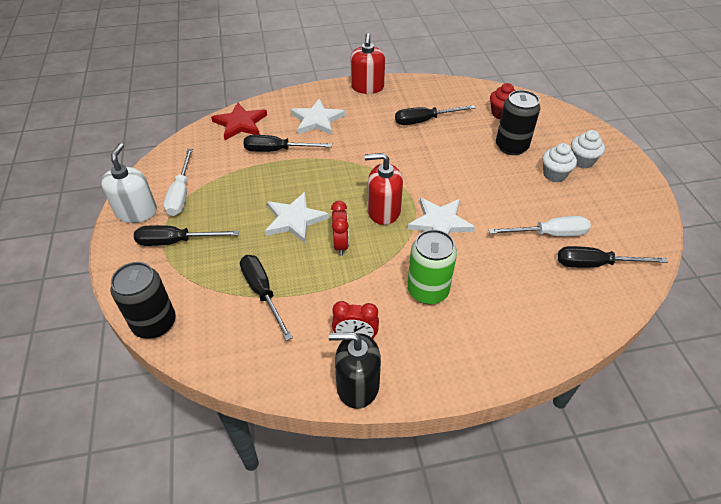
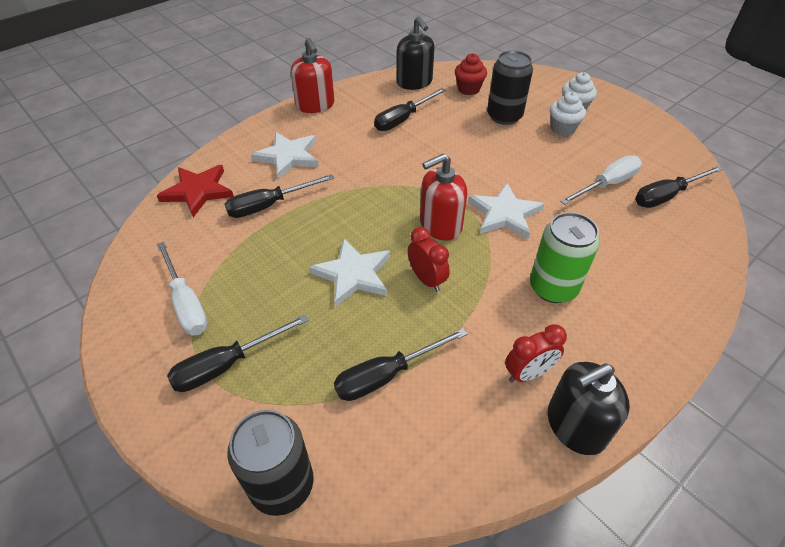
camera: 30 degrees left, 0 degrees up
white soap dispenser [101,143,157,223] -> none
black screwdriver [240,255,293,341] -> black screwdriver turned 60 degrees counterclockwise [334,328,467,401]
none -> black soap dispenser [397,17,435,90]

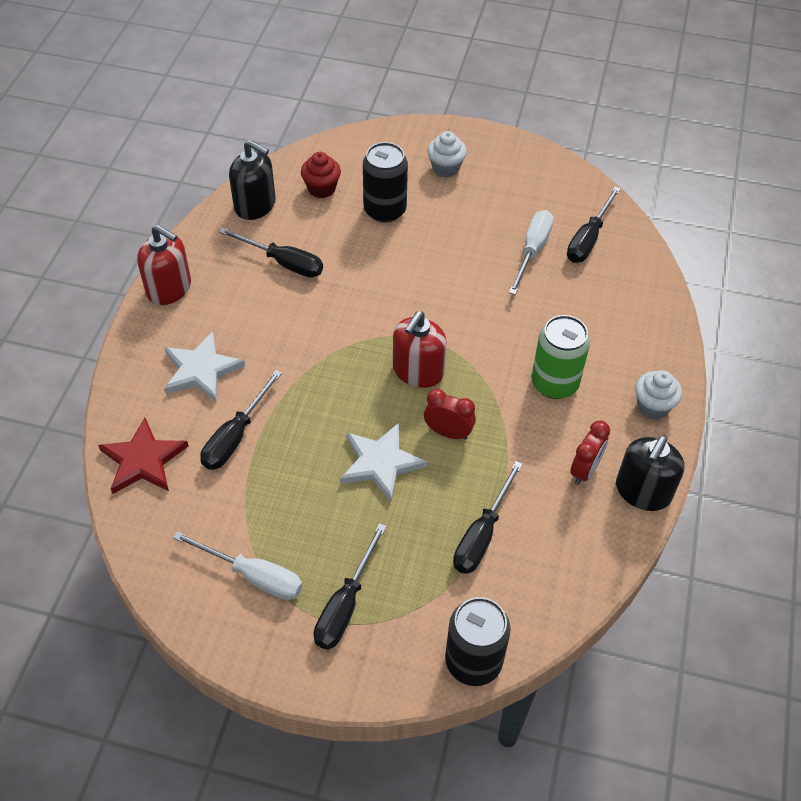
camera: 35 degrees left, 5 degrees up
black screwdriver [374,88,446,131] -> black screwdriver turned 75 degrees counterclockwise [219,228,323,278]
white star [468,183,544,239] -> none
white cupcake [550,92,586,136] -> white cupcake moved to [635,370,682,419]

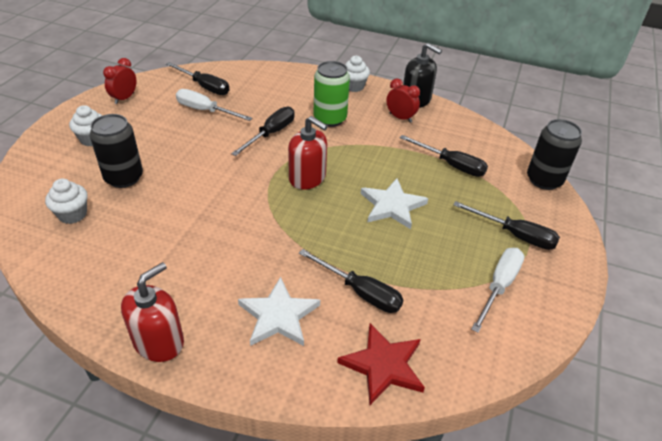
camera: 85 degrees left, 10 degrees down
black screwdriver [219,228,323,278] -> black screwdriver moved to [231,107,294,156]
black soap dispenser [229,140,276,220] -> none
red cupcake [301,152,341,198] -> white cupcake [45,179,88,224]
red clock [424,389,476,440] -> red clock moved to [103,58,136,104]

